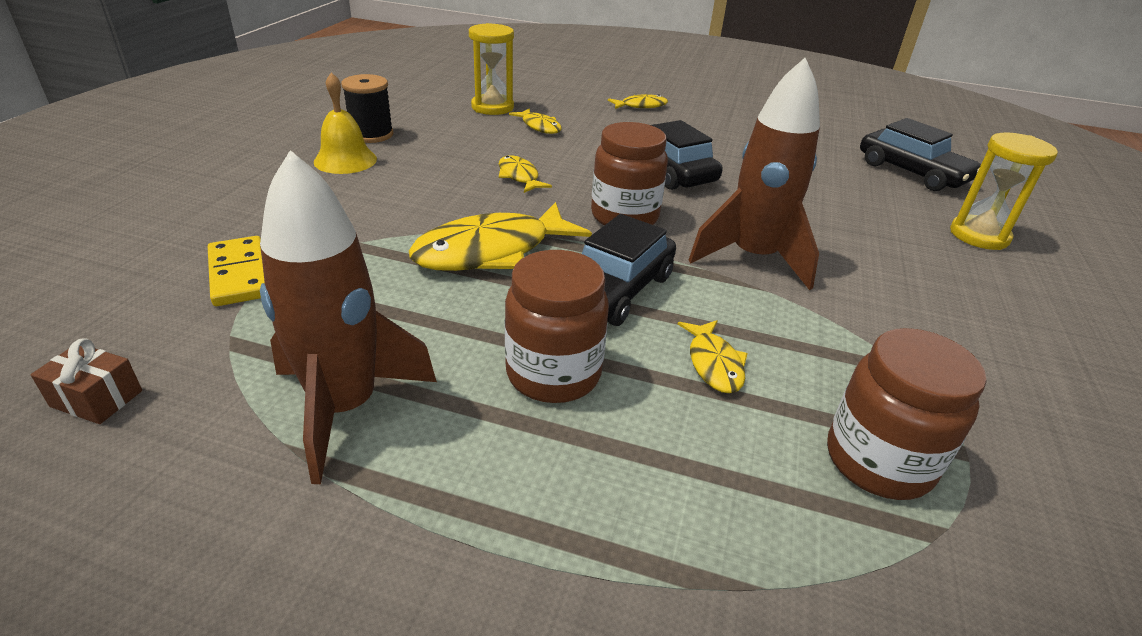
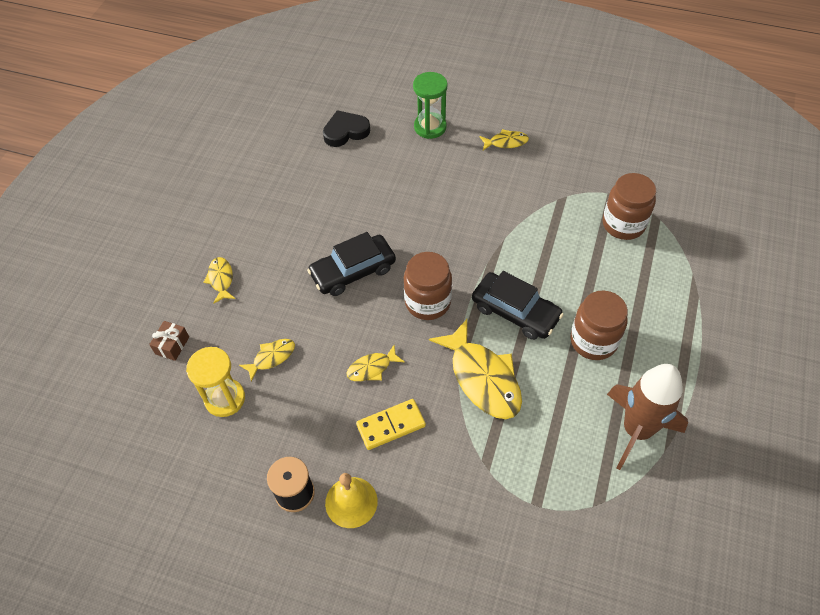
camera: 85 degrees left, 20 degrees up
brown gift [31,338,142,424] -> brown gift moved to [149,321,189,361]
yellow domino [208,236,265,306] -> yellow domino moved to [356,399,426,450]
yellow fish [678,320,748,393] -> yellow fish moved to [479,129,529,150]
brown rocket [688,58,820,290] -> none
black car [860,118,981,191] -> black heart [323,110,370,147]
yellow hourglass [950,133,1058,250] -> green hourglass [413,72,448,139]

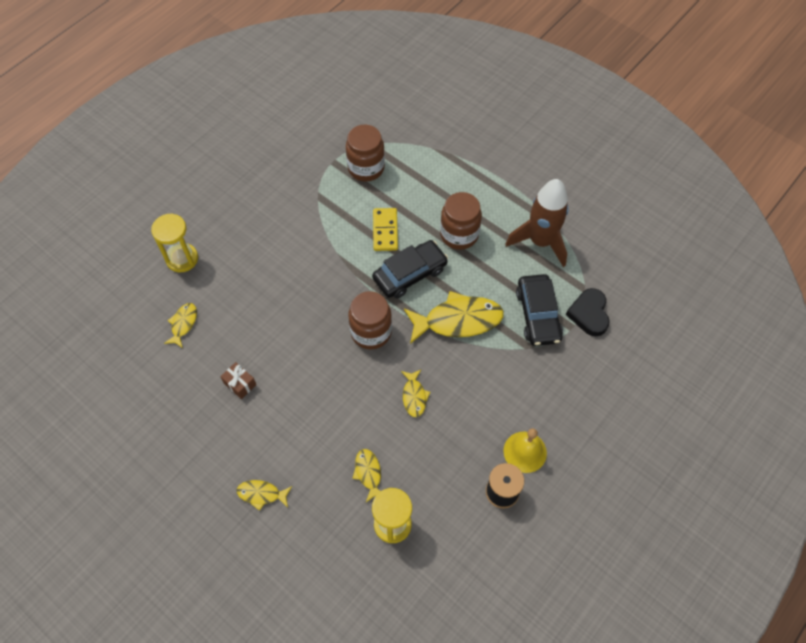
camera: 70 degrees left, 5 degrees up
brown gift [149,321,189,361] -> brown gift moved to [220,362,256,399]
black car [307,232,396,296] -> black car moved to [516,274,563,346]
black heart [323,110,370,147] -> black heart moved to [566,288,610,336]
yellow domino [356,399,426,450] -> yellow domino moved to [373,208,398,251]
green hourglass [413,72,448,139] -> yellow hourglass [151,213,198,272]
yellow fish [479,129,529,150] -> yellow fish moved to [164,303,197,348]

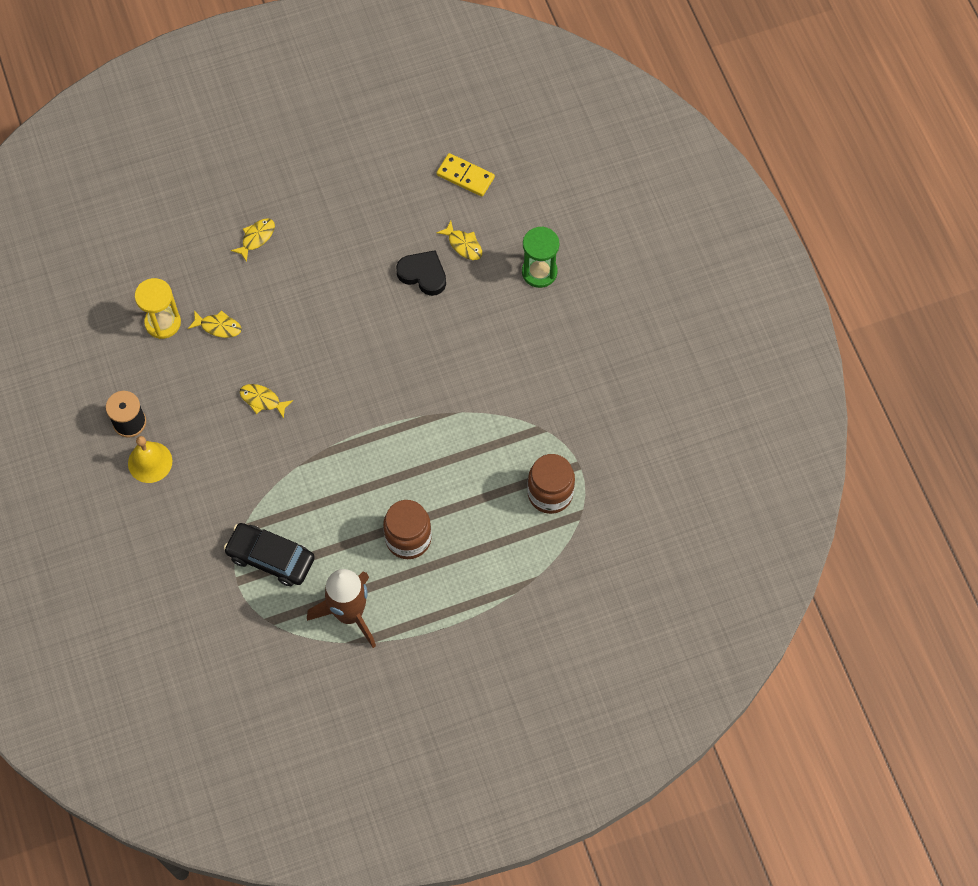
camera: 120 degrees right, 5 degrees up
yellow hourglass [151,213,198,272] -> green hourglass [522,226,559,288]
brown gift [220,362,256,399] -> none
brown jar [348,291,392,349] -> none
black car [372,240,448,298] -> none
yellow domino [373,208,398,251] -> yellow domino moved to [437,153,495,197]
yellow fish [404,291,504,344] -> none
black heart [566,288,610,336] -> black heart moved to [396,250,446,296]

